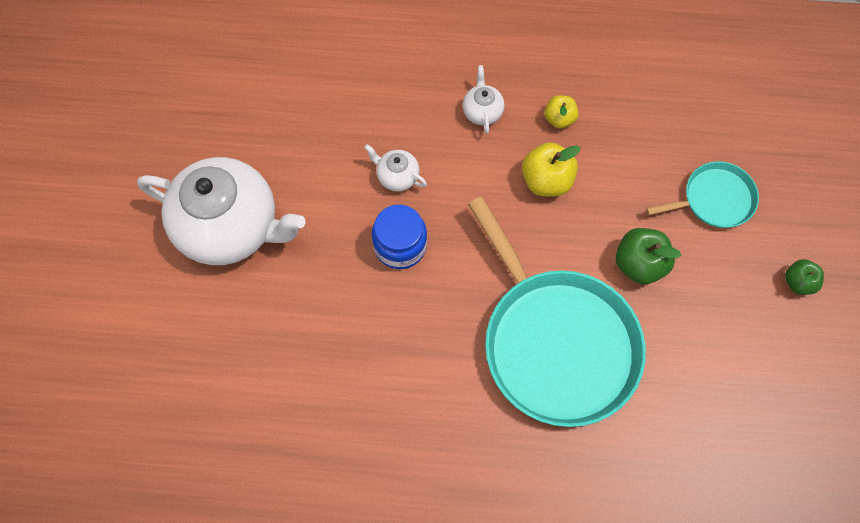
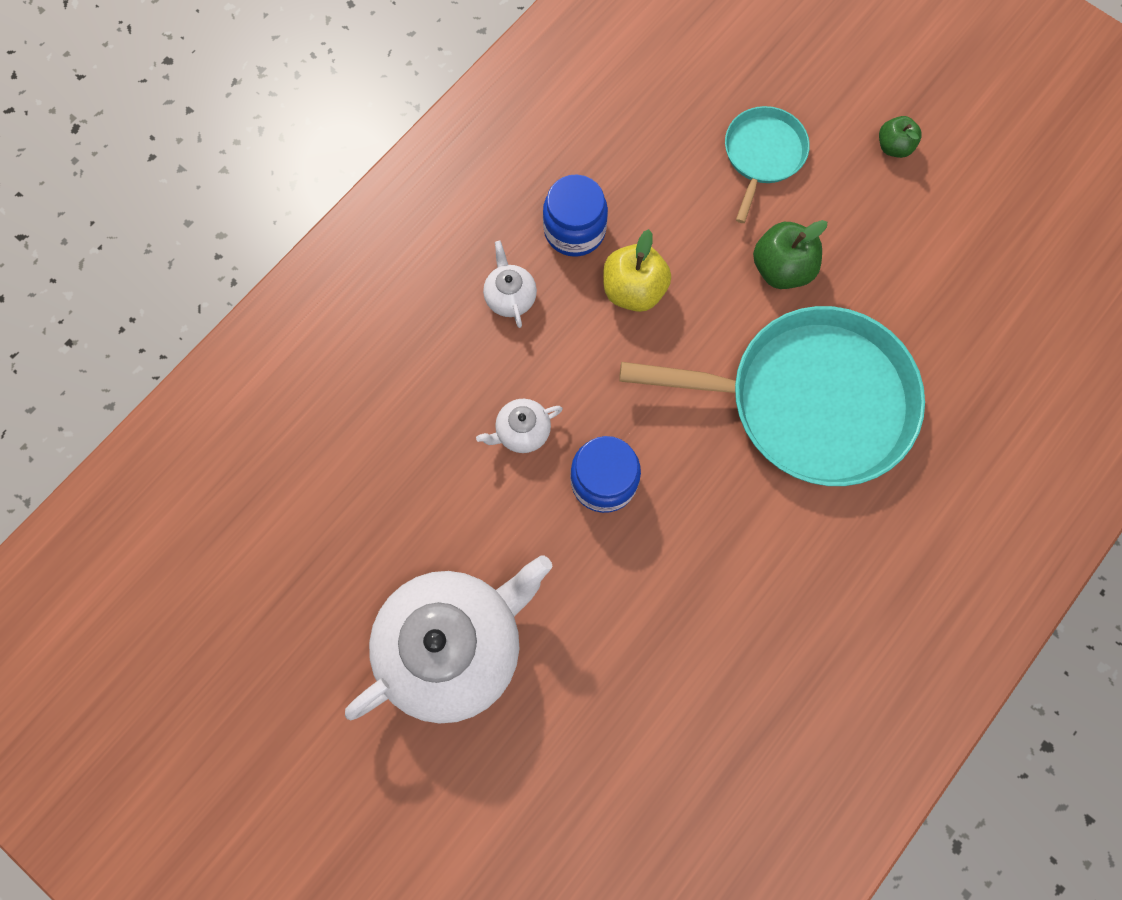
camera: 55 degrees left, 5 degrees up
white teapot [463,65,504,134] -> white teapot turned 45 degrees clockwise [483,241,537,328]
yellow apple [544,95,579,129] -> blue jar [543,175,608,257]

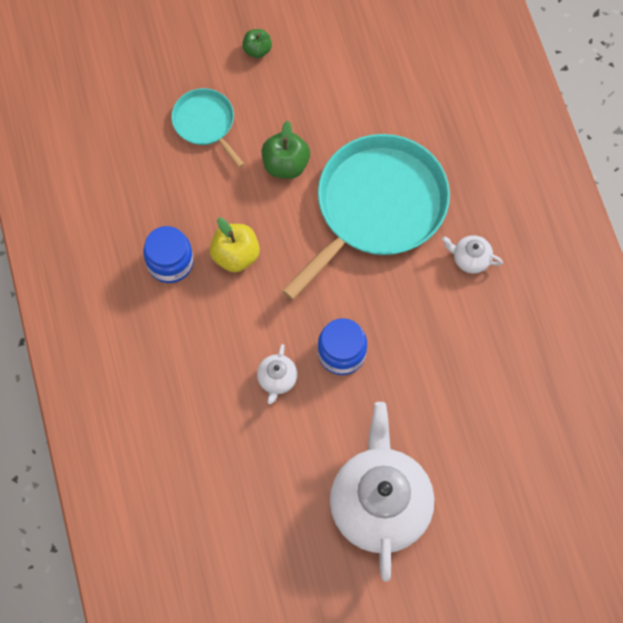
camera: 55 degrees left, 5 degrees down
white teapot [483,241,537,328] -> white teapot moved to [442,235,503,274]

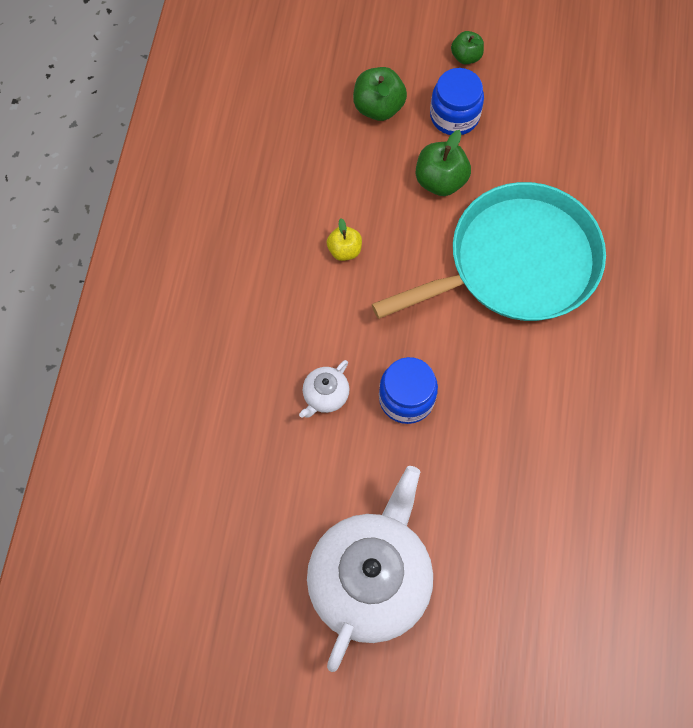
camera: 25 degrees right, 0 degrees up
blue jar [143,226,194,283] -> blue jar moved to [430,68,484,135]
turquoise pan [171,88,244,168] -> green apple [353,67,407,121]
yellow apple [209,217,260,272] -> yellow apple [327,218,362,261], size x0.63
white teapot [442,235,503,274] -> none

